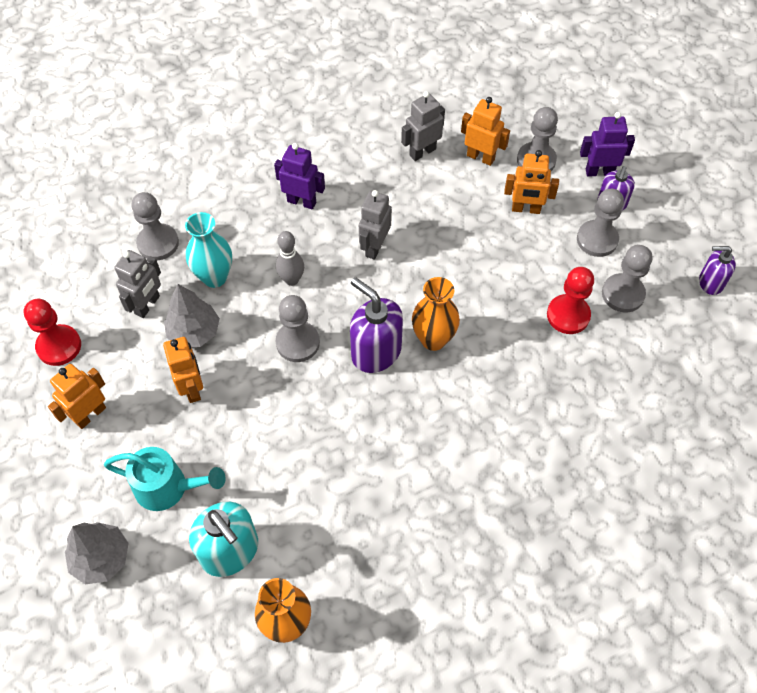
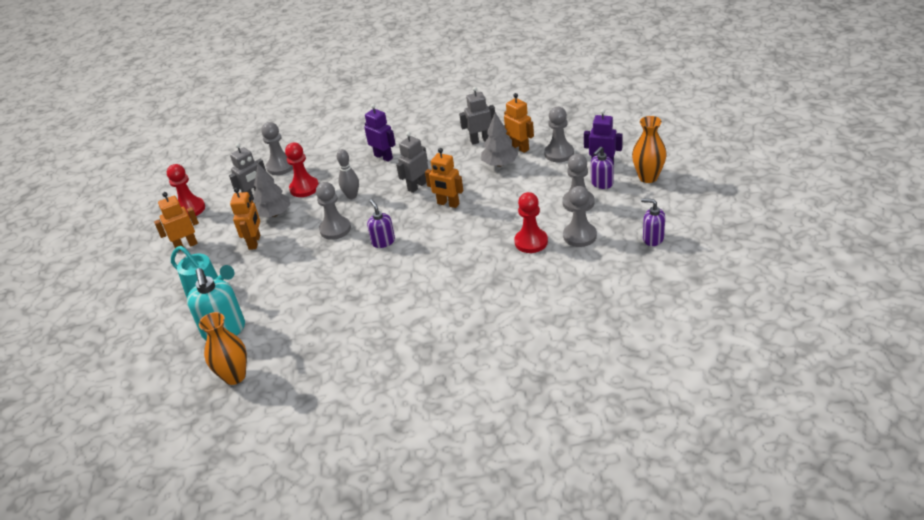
camera: 25 degrees right, 20 degrees down
grey tree [65,522,129,585] -> grey tree moved to [481,112,518,167]
turquoise vase [185,212,232,288] -> red pawn [285,143,319,197]
purple soap dispenser [350,277,403,373] -> purple soap dispenser [367,199,395,248], size x0.60
orange vase [412,277,460,351] -> orange vase moved to [632,116,667,183]
orange robot [504,150,559,214] -> orange robot moved to [425,148,463,208]

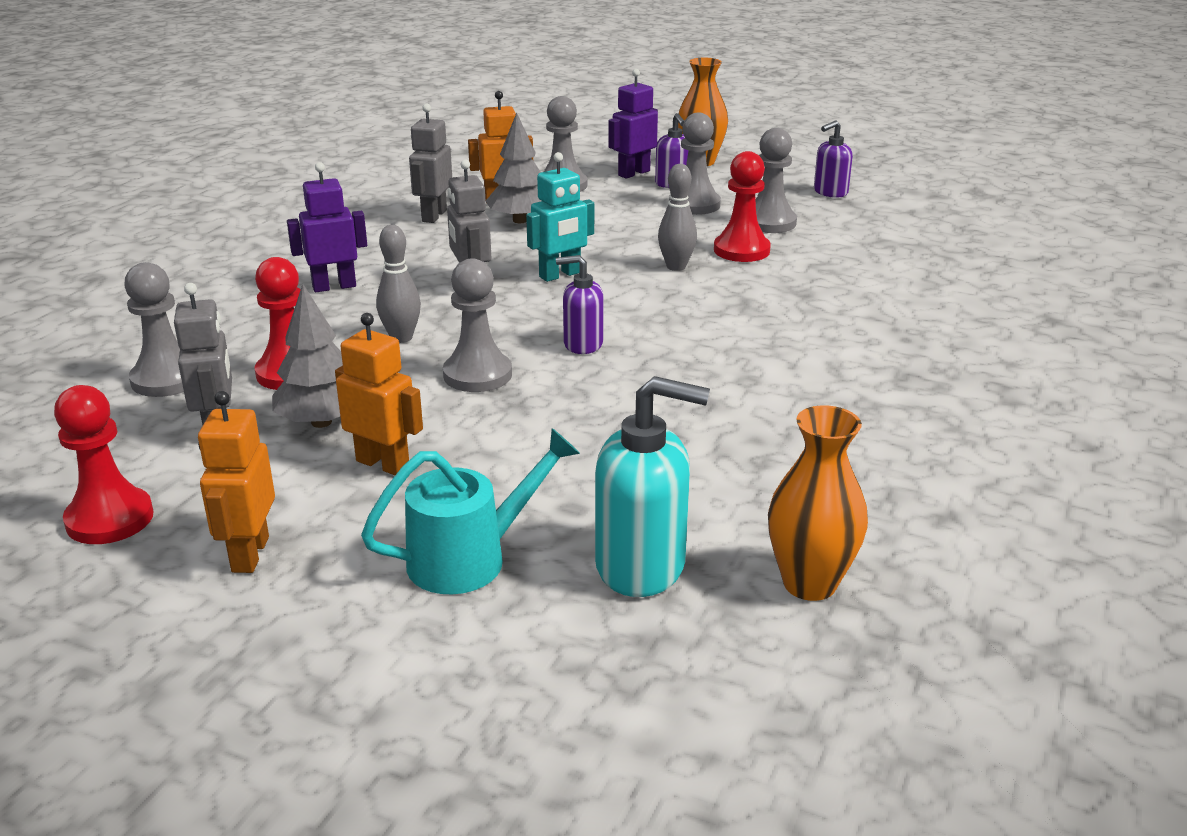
camera: 65 degrees left, 10 degrees down
orange robot [425,148,463,208] -> turquoise robot [526,152,594,282]
none -> grey bowling pin [658,164,697,271]

